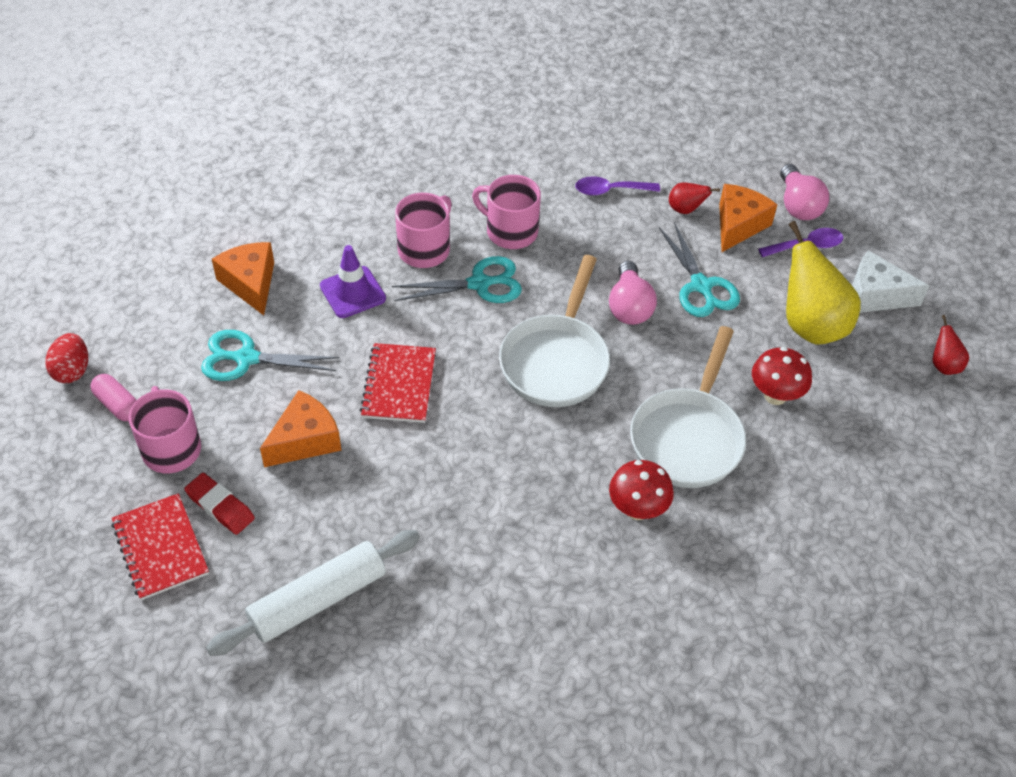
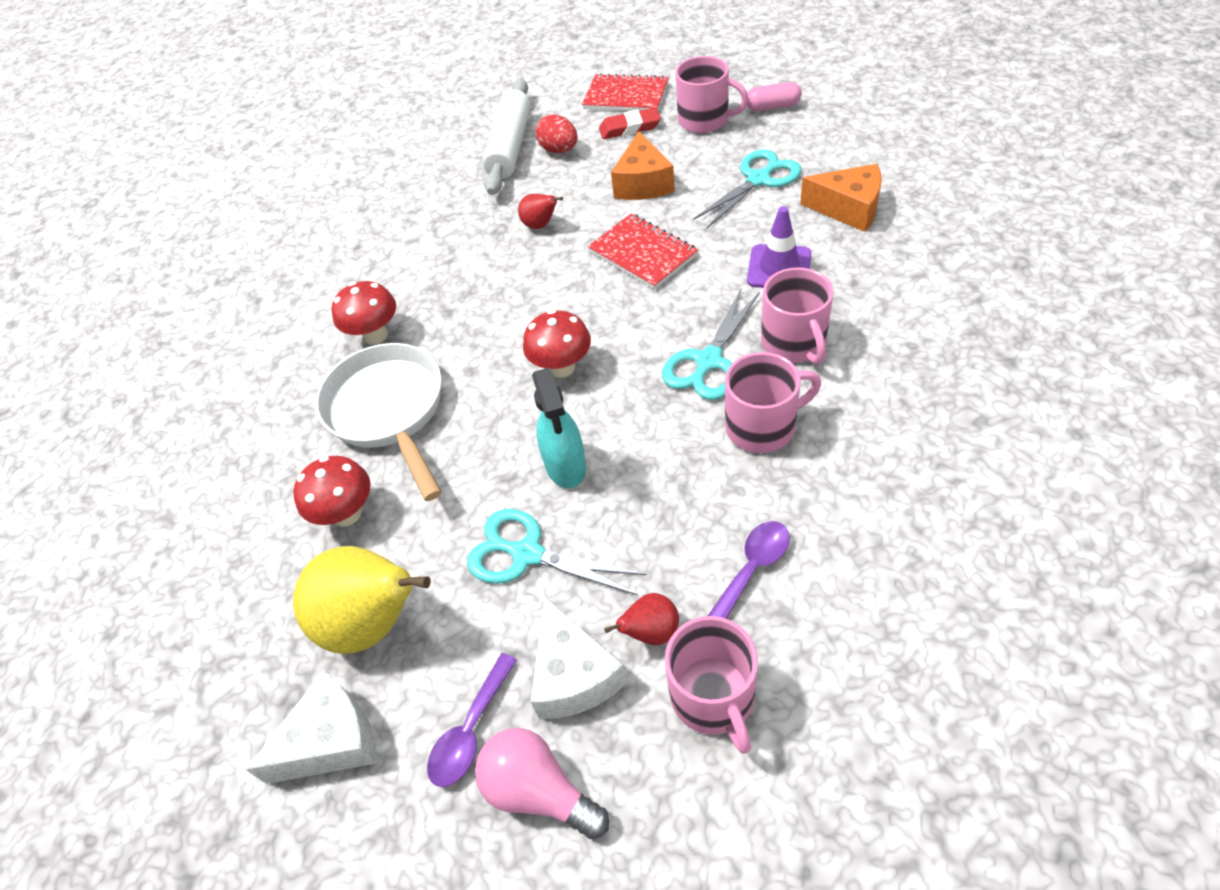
camera: 140 degrees right, 0 degrees up
red egg [46,333,88,383] -> red egg moved to [535,114,578,153]
white pan [499,255,610,407] -> red mushroom [523,310,591,378]
pink light bulb [609,261,657,325] -> turquoise spray bottle [532,367,586,488]
orange cheese [719,184,777,252] -> white cheese [531,597,627,719]
red pear [932,315,969,375] -> red pear moved to [518,194,563,229]
none -> pink mug [665,616,758,754]

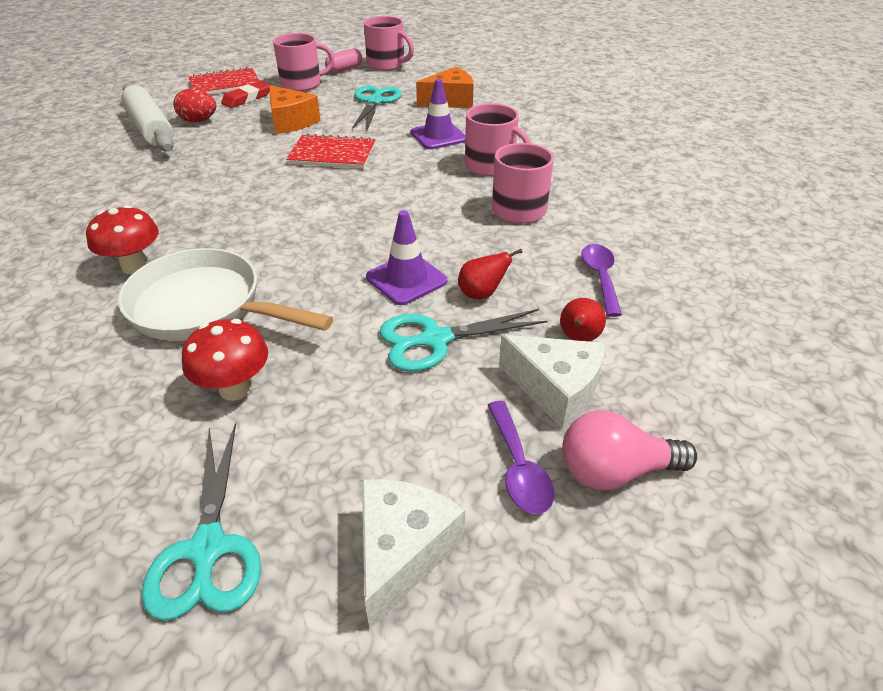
camera: 45 degrees left, 10 degrees down
yellow pear [293,546,431,654] -> none
red pear [518,194,563,229] -> red pear moved to [458,249,523,299]
red mushroom [523,310,591,378] -> none
turquoise spray bottle [532,367,586,488] -> purple traffic cone [366,210,447,305]
turquoise scissors [662,288,760,400] -> turquoise scissors moved to [142,423,261,621]
pink mug [665,616,758,754] -> pink mug moved to [364,16,414,71]

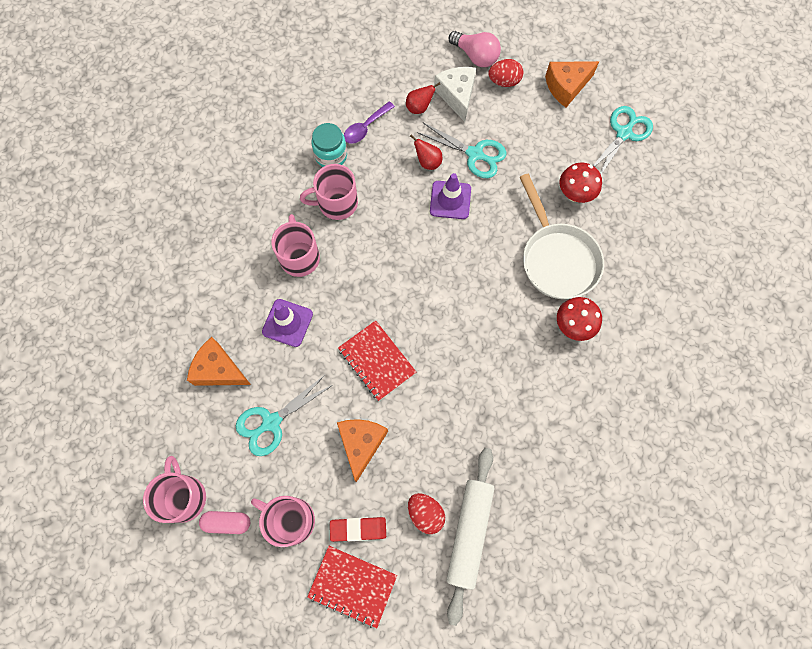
camera: 135 degrees left, 30 degrees up
white cheese [362,479,465,629] -> orange cheese [545,61,599,107]
purple spoon [488,401,554,514] -> red egg [488,59,523,87]
none -> turquoise jar [312,123,347,167]

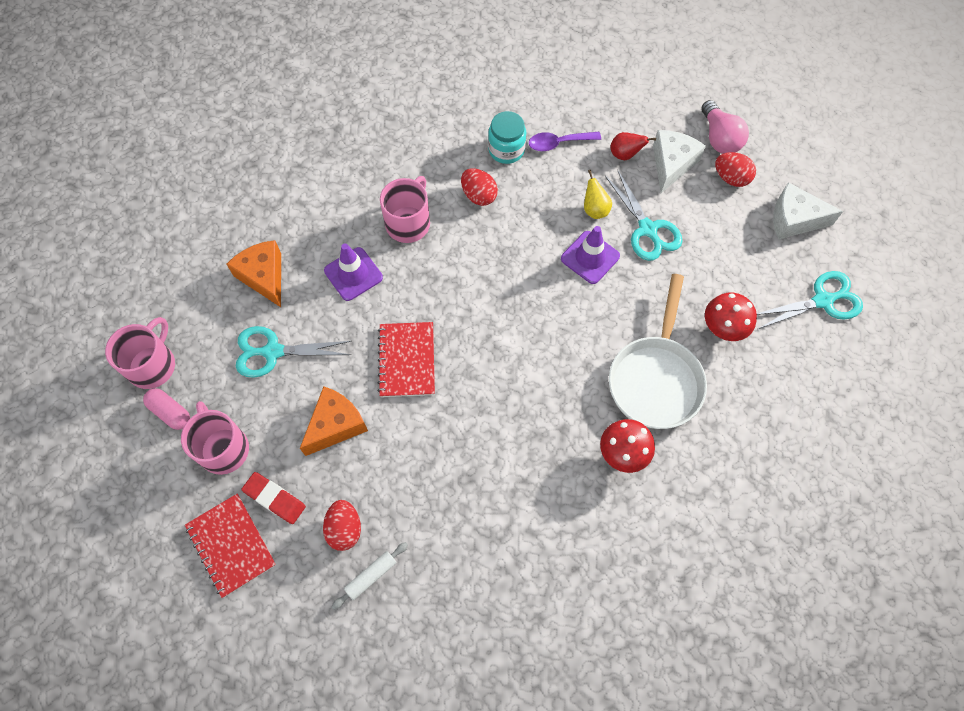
camera: 35 degrees right, 5 degrees down
pink mug [300,164,358,220] -> red egg [461,168,498,206]
red pear [410,134,442,170] -> yellow pear [584,170,612,219]
white rolling pin [446,448,494,626] -> white rolling pin [331,542,408,610], size x0.48
orange cheese [545,61,599,107] -> white cheese [773,182,843,240]

